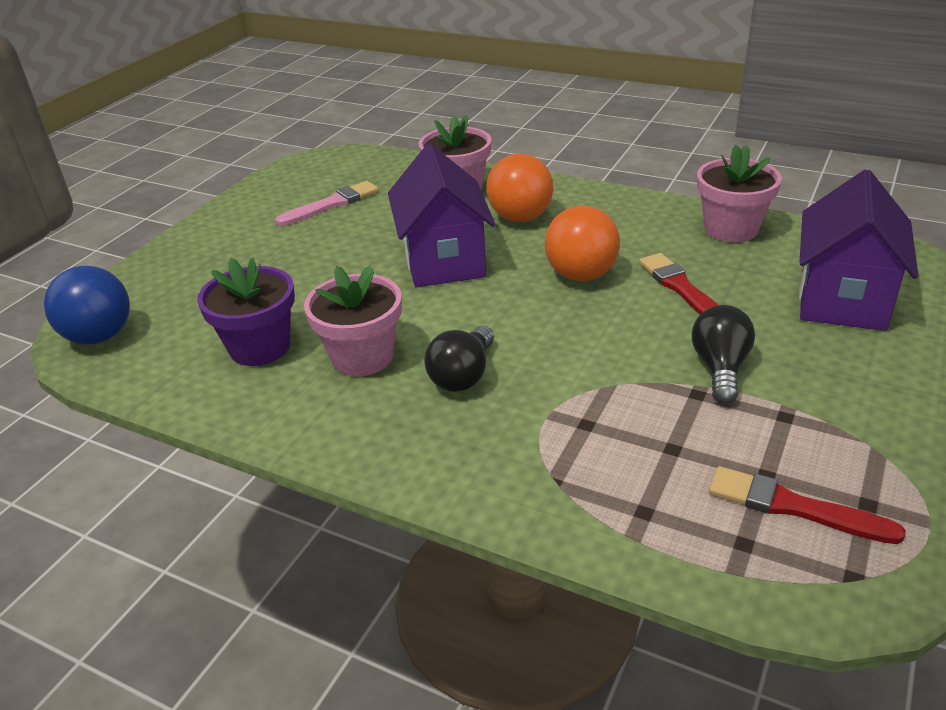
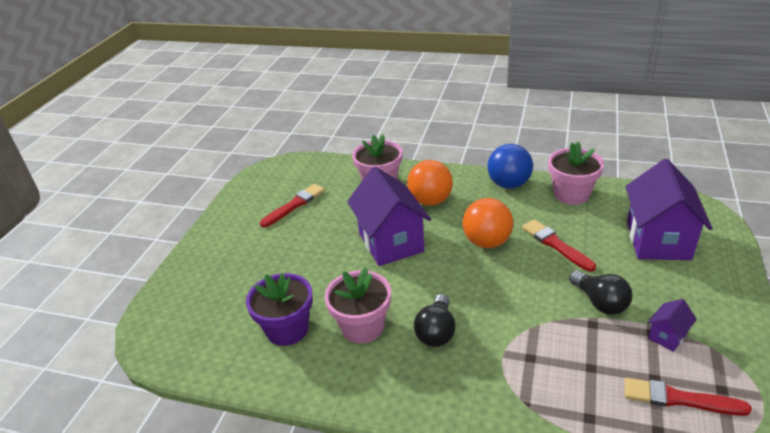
camera: 10 degrees left, 0 degrees up
blue ball [44,266,130,344] -> blue ball moved to [487,144,533,189]
pink brush [275,181,379,226] -> red brush [260,184,325,227]
black light bulb [692,305,755,404] -> black light bulb turned 150 degrees clockwise [569,270,632,315]
none -> purple house [647,299,697,352]

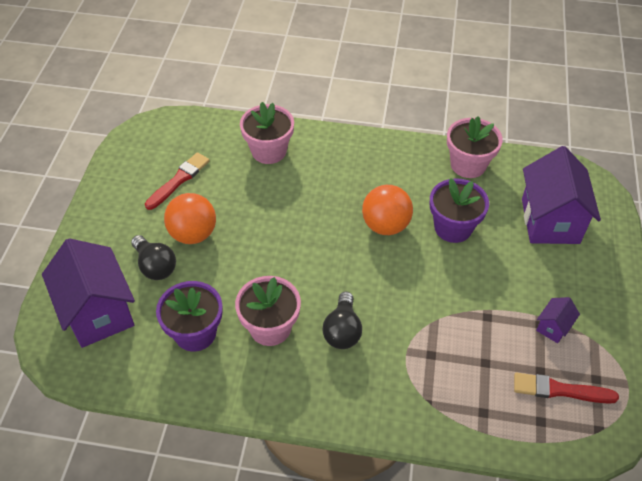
camera: 10 degrees left, 15 degrees up
purple house [347,167,431,266] -> purple house moved to [42,238,135,348]
orange ball [407,160,453,206] -> orange ball moved to [164,193,216,244]
blue ball [487,144,533,189] -> none
red brush [522,219,596,272] -> purple flower pot [430,178,489,243]
black light bulb [569,270,632,315] -> black light bulb moved to [131,235,176,280]

